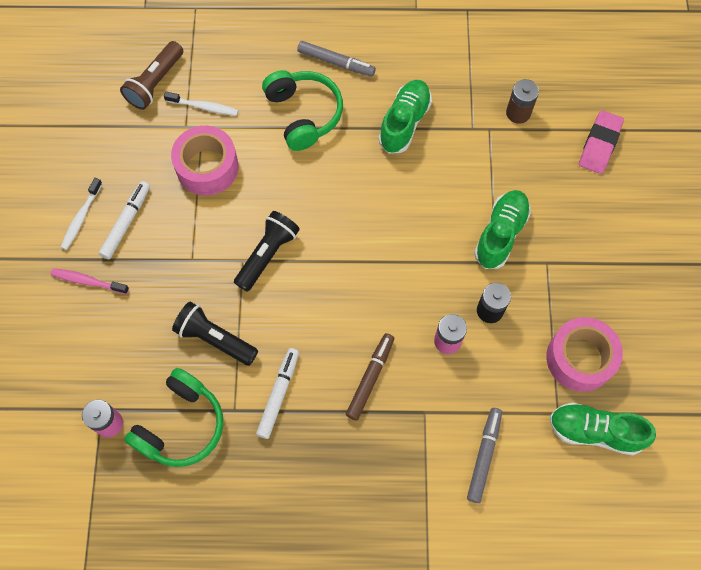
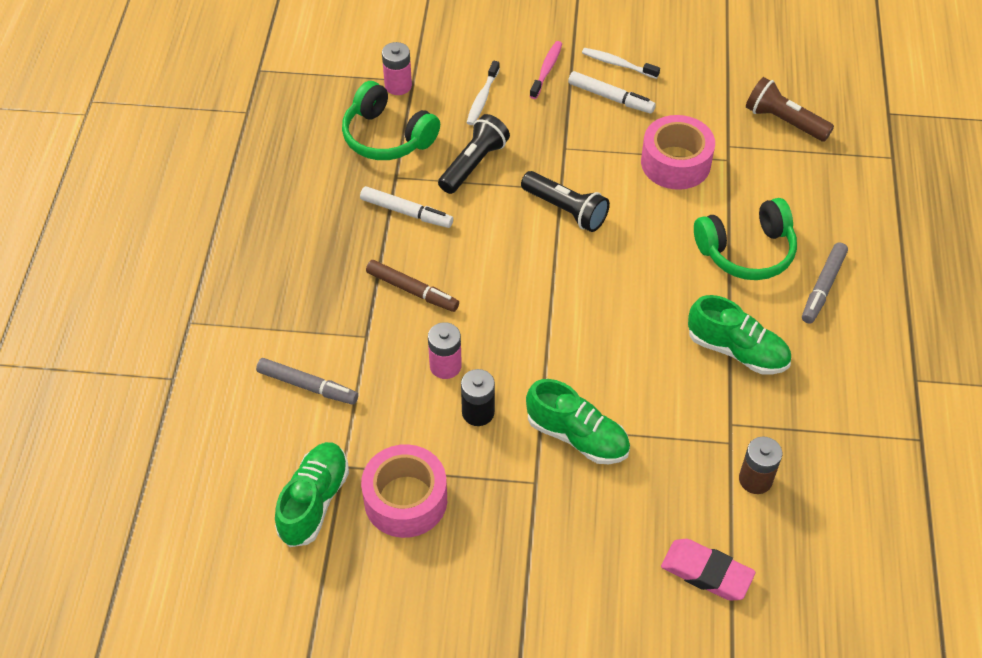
camera: 95 degrees right, 15 degrees down
white toothbrush [164,92,238,116] -> white toothbrush moved to [467,61,500,125]

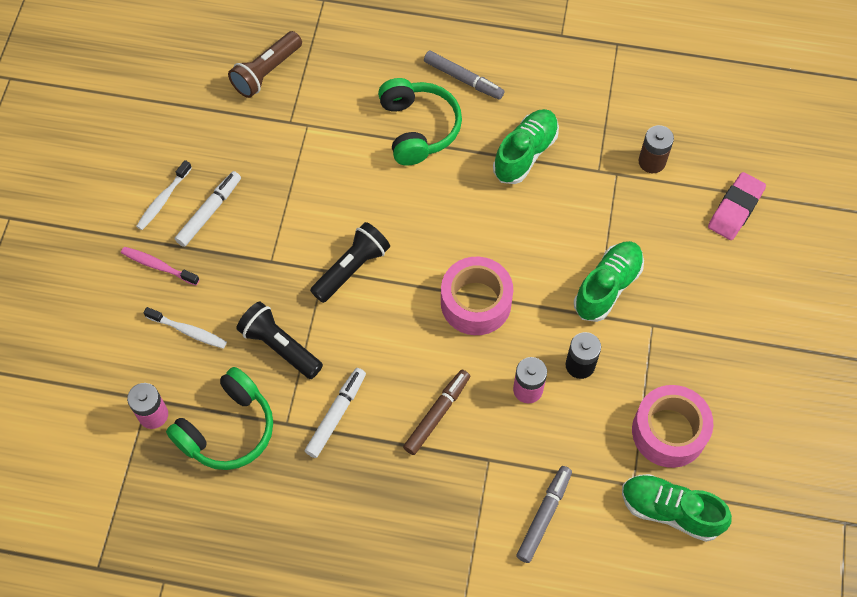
camera: 85 degrees left, 10 degrees up
pink tape [641,115,715,190] -> pink tape moved to [441,257,513,335]

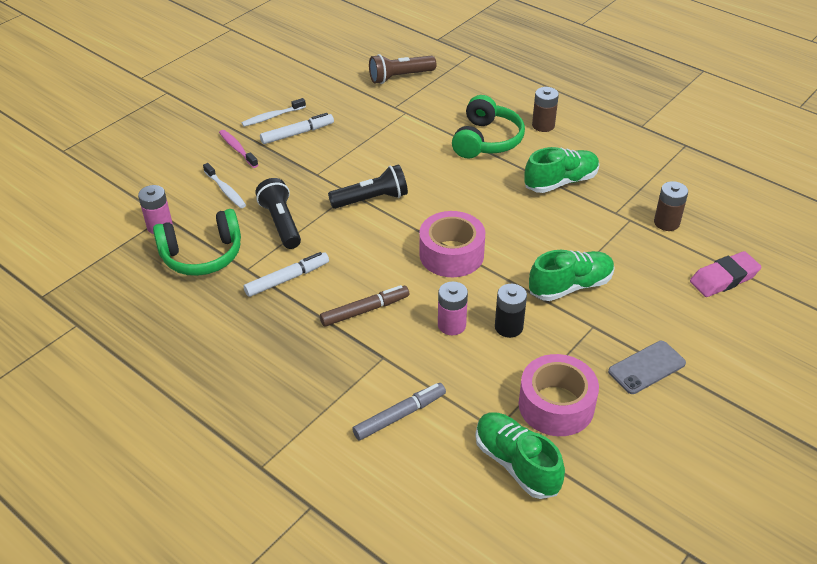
camera: 30 degrees right, 20 degrees down
grey marker [424,51,505,100] -> brown battery [532,87,559,132]
none -> grey phone [608,341,686,394]

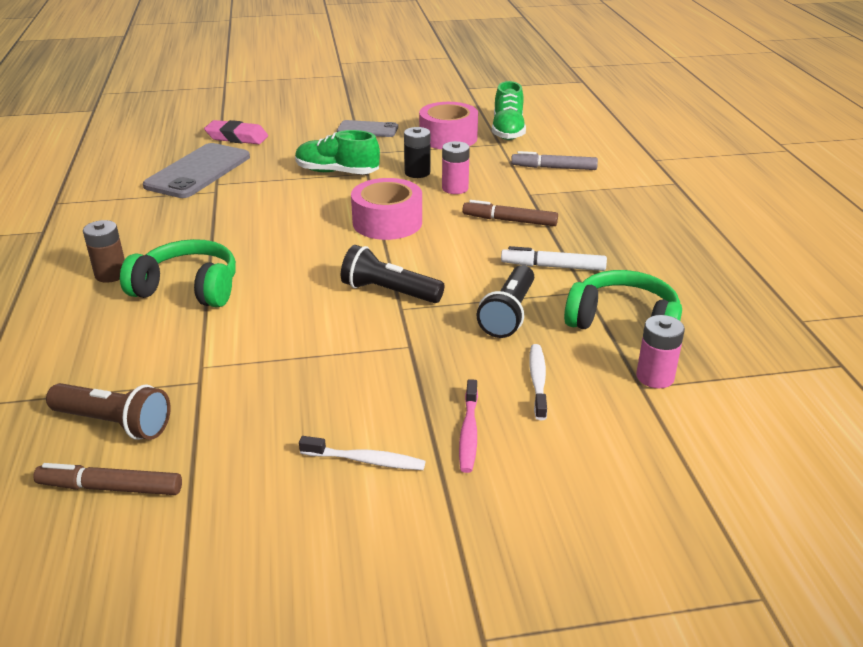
camera: 140 degrees left, 10 degrees down
white marker [260,113,334,144] -> none
green headphones [452,95,525,158] -> green headphones turned 45 degrees clockwise [120,239,236,307]
green shoe [524,147,600,193] -> none
brown battery [654,181,688,231] -> grey phone [143,143,250,198]
none -> brown marker [33,463,182,495]

